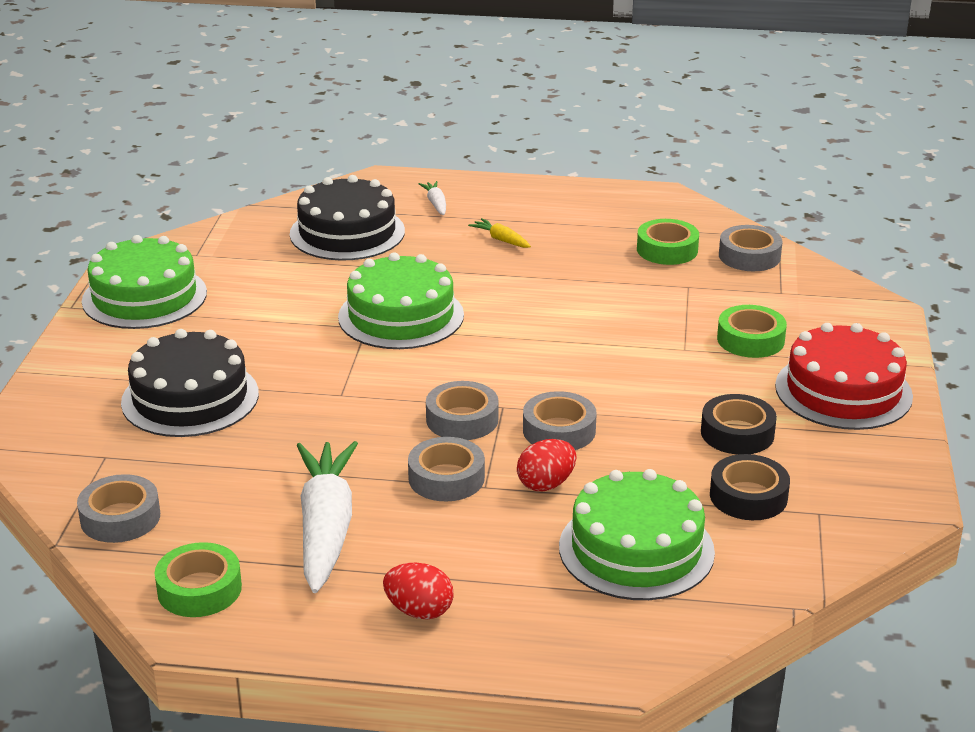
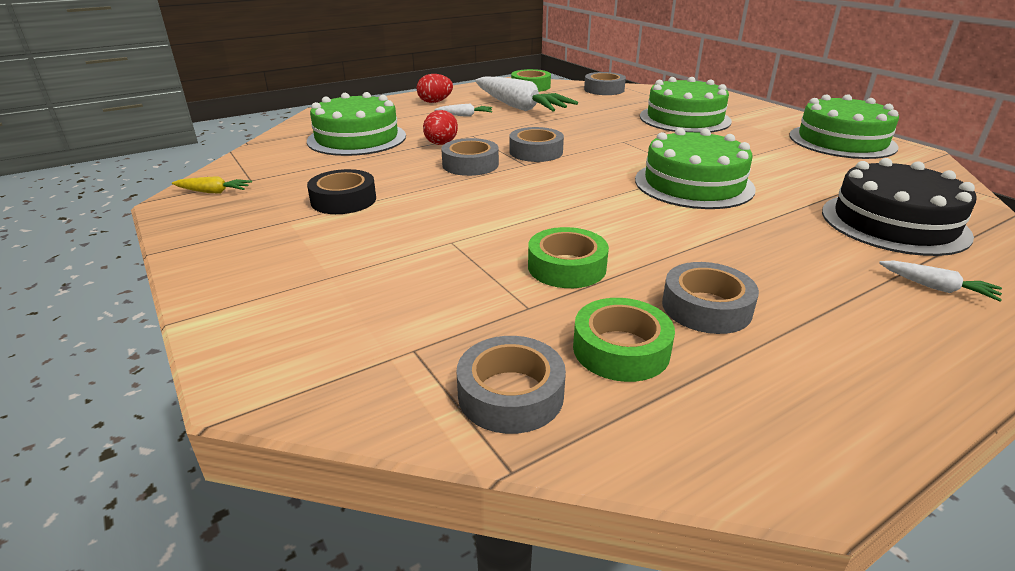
camera: 140 degrees right, 0 degrees up
black cake [121,329,259,437] -> green cake [640,77,732,133]
grey tape [408,437,485,501] -> grey tape moved to [662,262,759,334]
yellow carrot [468,218,531,248] -> yellow carrot moved to [172,176,252,194]
black tape [710,454,790,520] -> none
green tape [717,305,787,358] -> green tape moved to [528,227,609,288]
red cake [775,323,913,430] -> none
none -> white carrot [434,104,492,116]

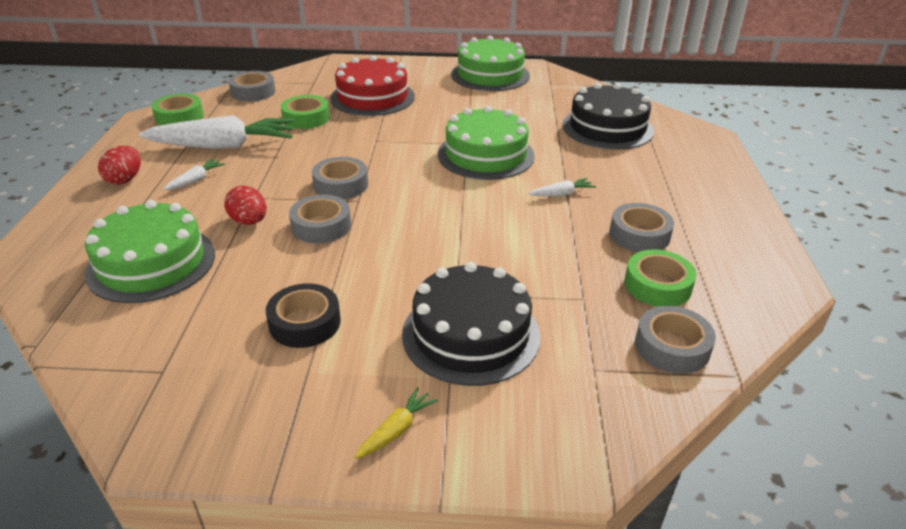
camera: 55 degrees left, 5 degrees up
yellow carrot [172,176,252,194] -> yellow carrot moved to [354,387,438,459]
green tape [528,227,609,288] -> green tape moved to [281,95,330,129]
green cake [640,77,732,133] -> red cake [330,55,415,116]
white carrot [879,261,1002,302] -> white carrot moved to [528,178,596,197]
none -> black cake [402,262,540,386]

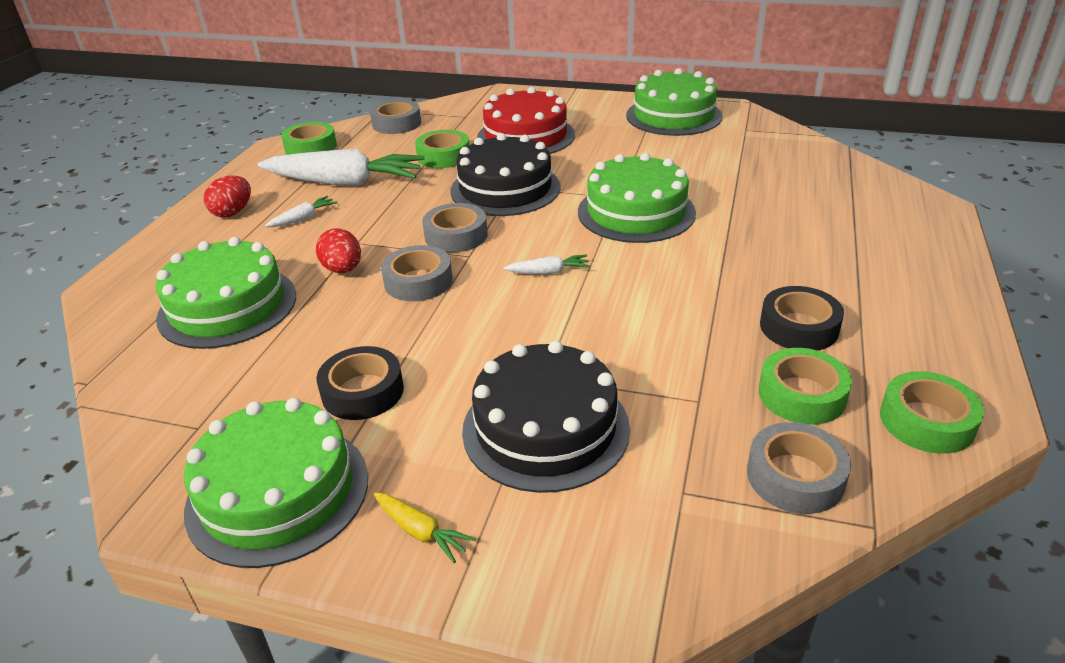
camera: 15 degrees right, 0 degrees up
yellow carrot [354,387,438,459] -> yellow carrot turned 75 degrees clockwise [374,492,476,563]
white carrot [528,178,596,197] -> white carrot moved to [504,254,591,275]
black cake [562,83,654,150] -> black cake moved to [450,133,561,216]
grey tape [610,203,674,252] -> black tape [760,286,844,350]
none -> green cake [184,398,368,568]
none -> green tape [880,371,984,454]

